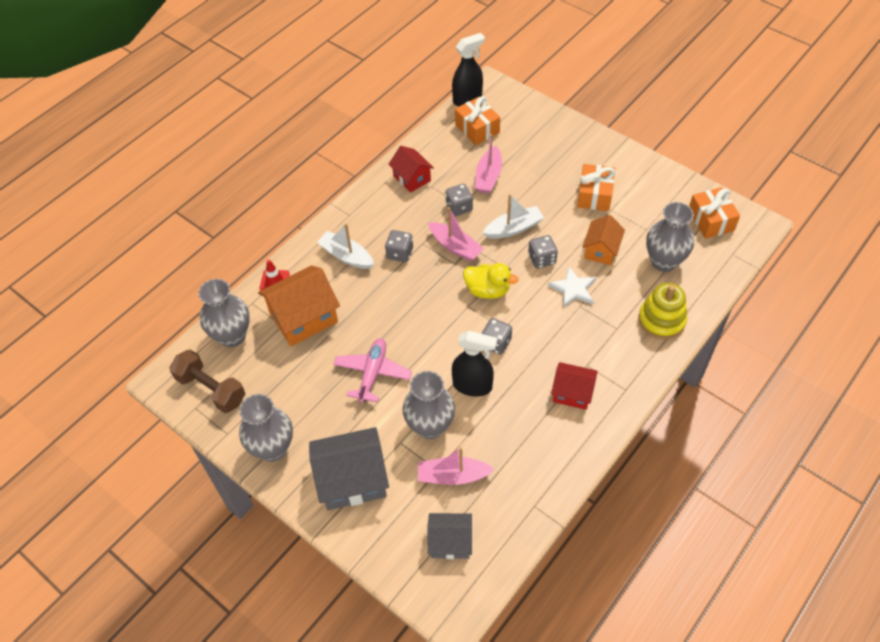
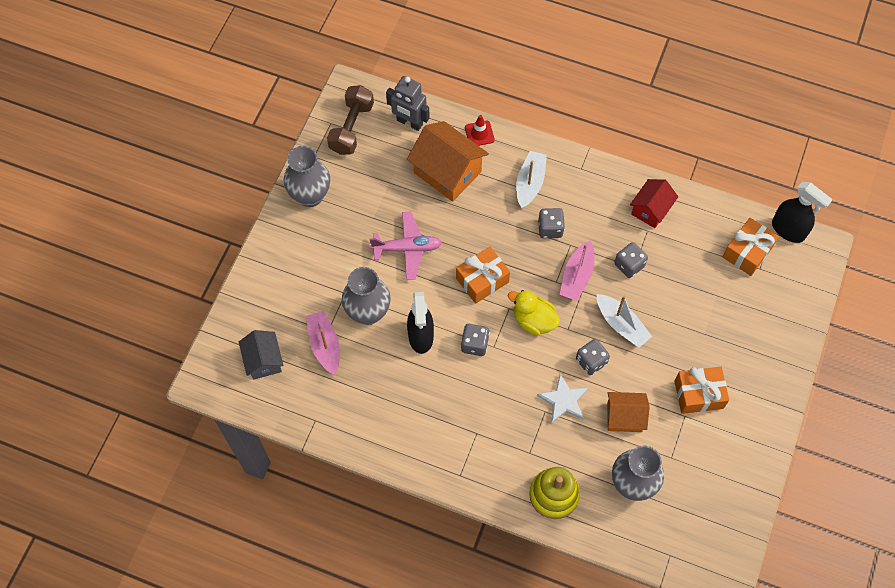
camera: 70 degrees right, 10 degrees up
grey vase [198,279,250,347] -> grey robot [386,76,430,131]
grey house [309,427,389,510] -> none
yellow duck [463,263,518,299] -> yellow duck turned 120 degrees clockwise [508,290,560,336]
pink boat [475,134,502,193] -> none
red house [551,362,598,410] -> none
orange gift [689,187,740,239] -> orange gift moved to [456,247,510,304]

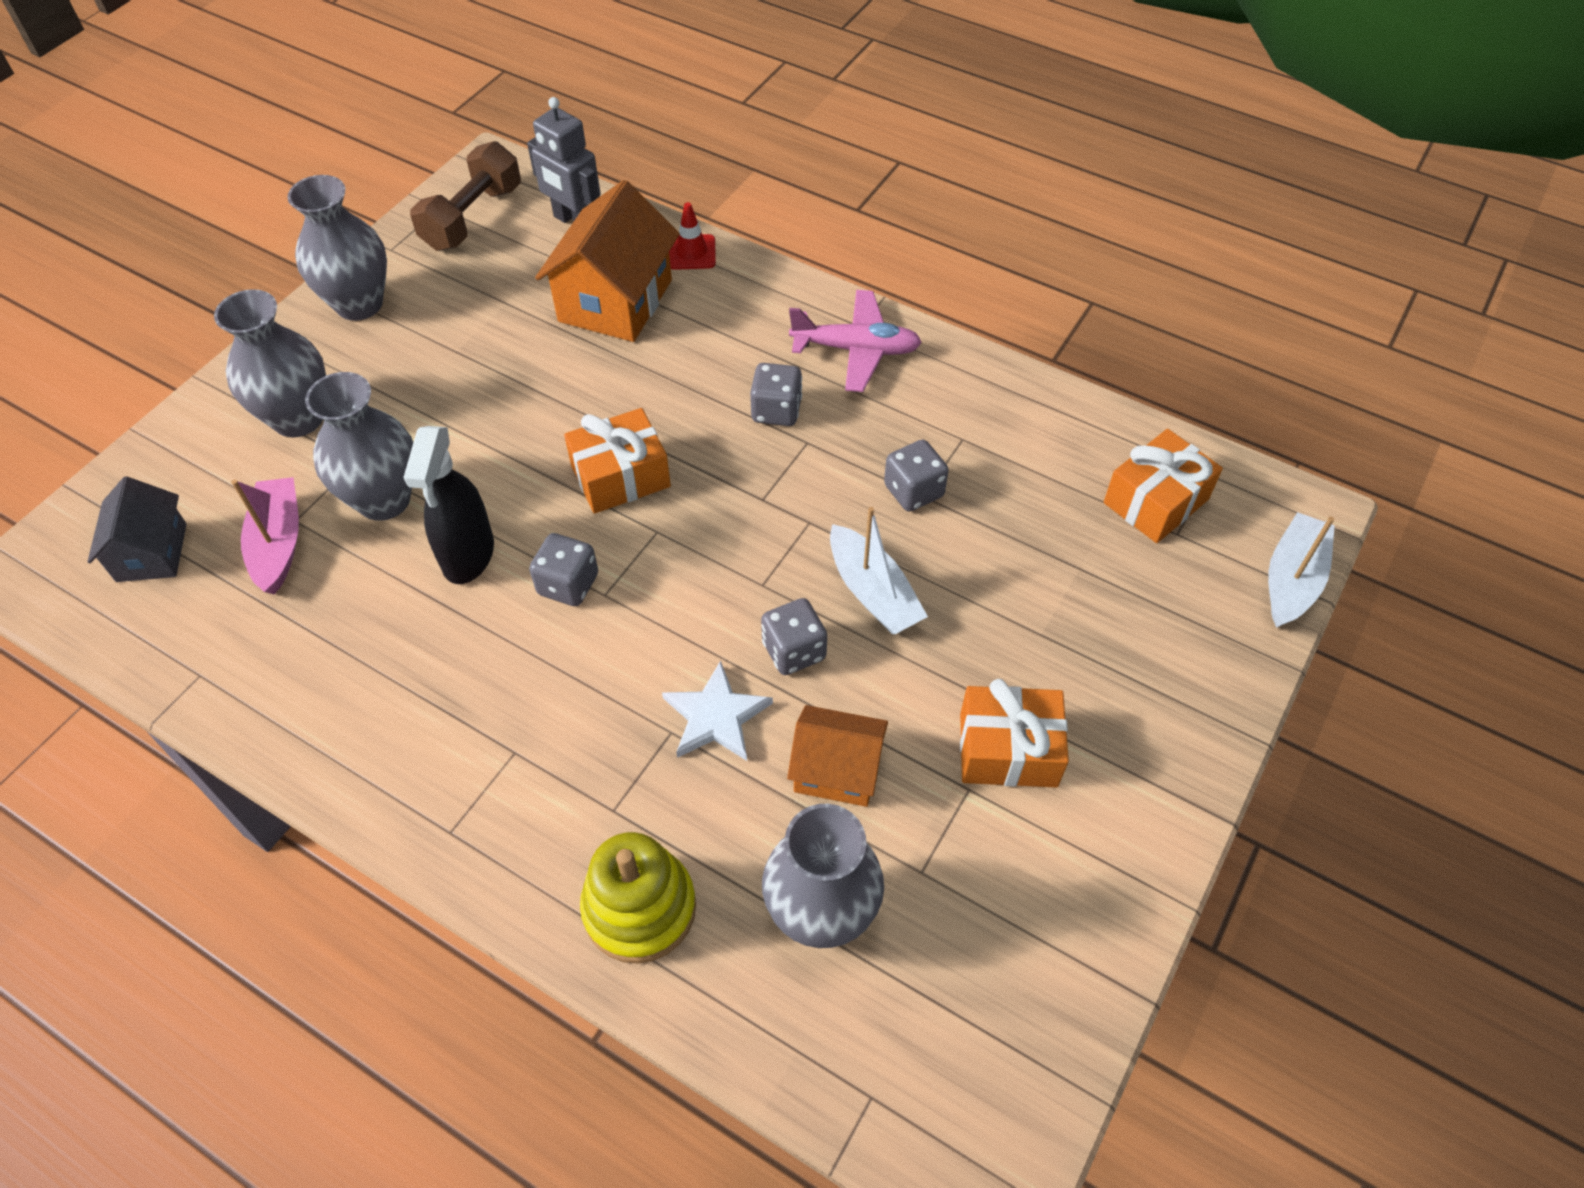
camera: 10 degrees right, 10 degrees down
pink plane [369,212,442,280] -> pink plane moved to [789,290,922,392]
orange house [407,121,489,202] -> orange house turned 60 degrees clockwise [535,180,680,342]
yellow duck [508,290,560,336] -> none
white boat [516,151,547,208] -> white boat moved to [1268,512,1335,628]
pink boat [560,240,595,301] -> none
red house [630,179,678,228] -> none
black spray bottle [772,182,833,243] -> none
none -> grey vase [214,289,326,438]

